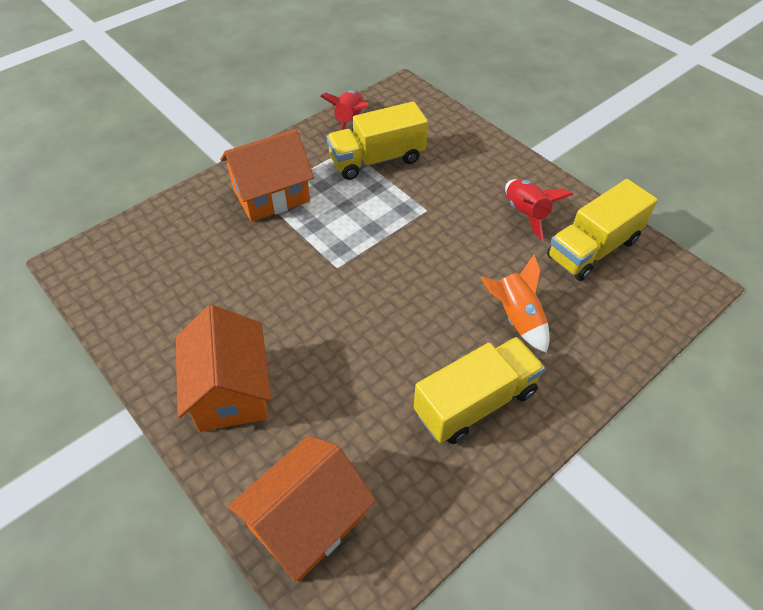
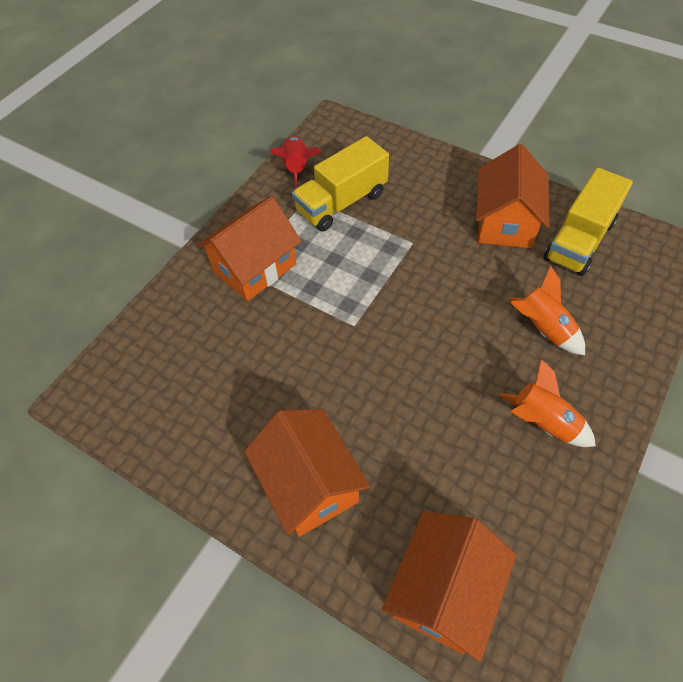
camera: 15 degrees left, 5 degrees up
yellow truck [414,337,545,444] -> orange rocket [500,359,596,447]
red rocket [505,179,573,241] -> orange house [476,144,550,248]

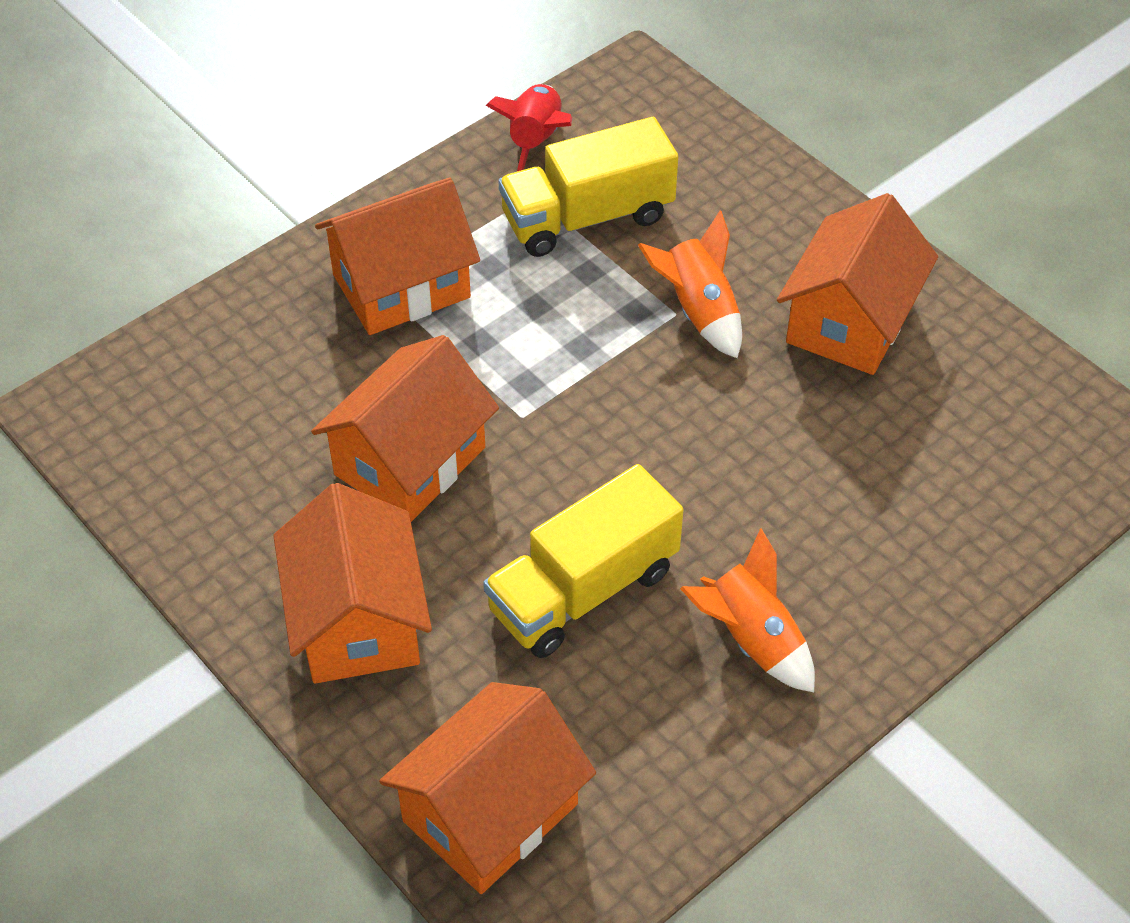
camera: 15 degrees right, 5 degrees down
orange rocket [509,265,585,355] -> orange rocket moved to [638,210,742,358]
yellow truck [543,168,633,276] -> yellow truck moved to [483,464,684,658]
none -> orange house [311,335,499,522]

